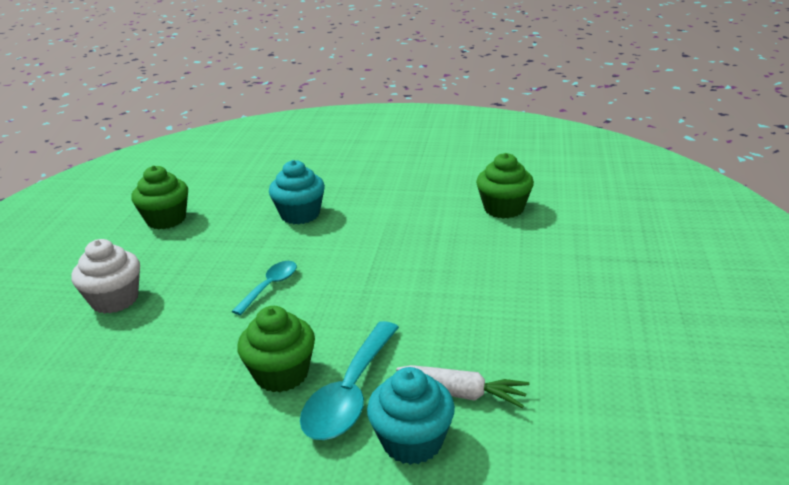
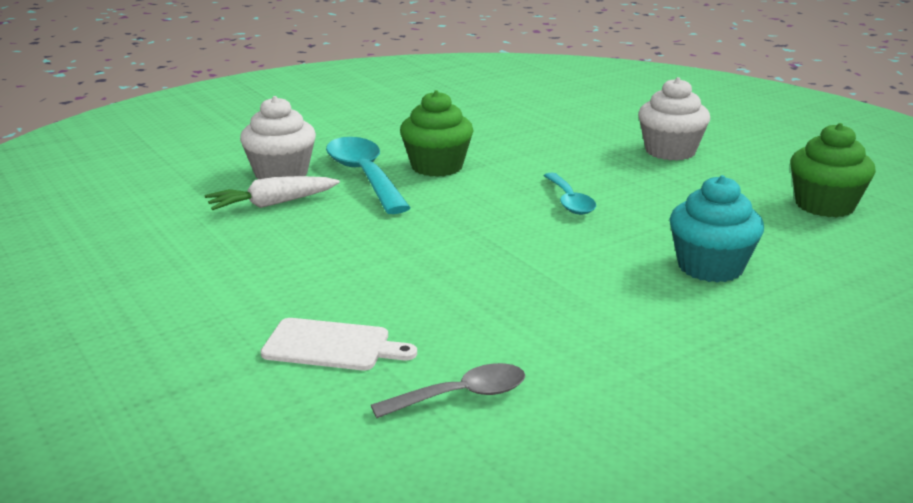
camera: 135 degrees right, 5 degrees down
turquoise cupcake [367,367,455,465] -> white cupcake [240,96,316,179]
green cupcake [476,153,534,219] -> grey spoon [371,363,525,418]
none -> white cutting board [261,318,417,370]

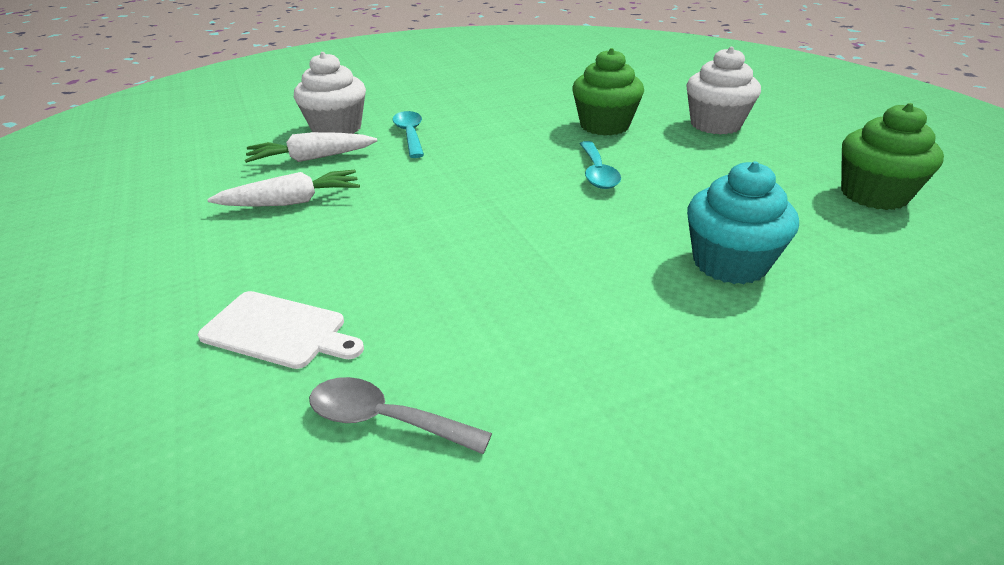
camera: 10 degrees right, 10 degrees up
turquoise spoon [326,137,411,214] -> turquoise spoon [393,111,424,158], size x0.59
grey spoon [371,363,525,418] -> grey spoon turned 150 degrees counterclockwise [309,377,492,454]
green cupcake [400,90,473,177] -> green cupcake moved to [572,48,644,136]
none -> white carrot [207,170,360,207]

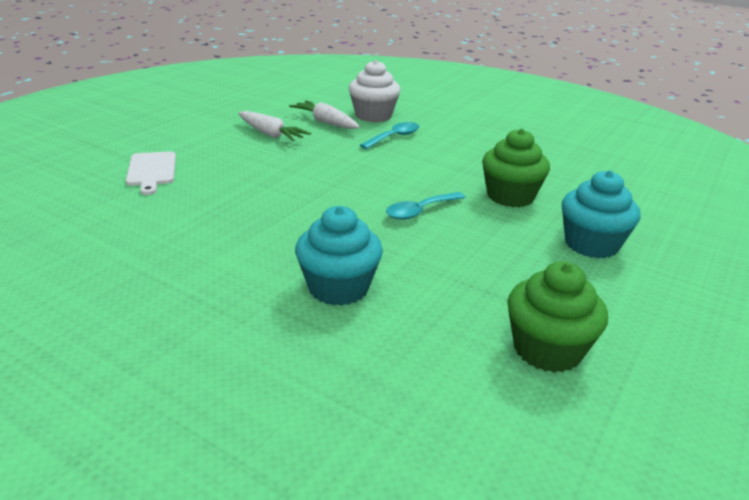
camera: 55 degrees right, 5 degrees down
grey spoon [309,377,492,454] -> none
white cupcake [686,47,761,134] -> turquoise cupcake [562,170,641,258]

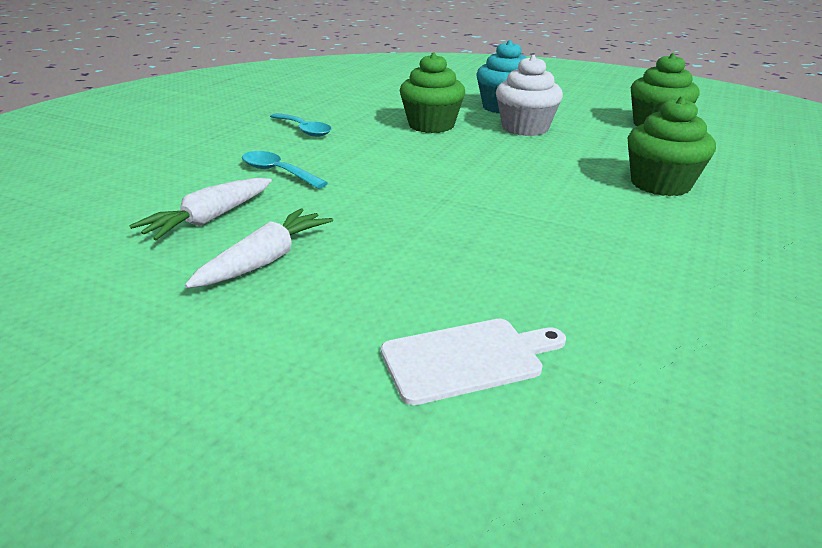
camera: 95 degrees left, 0 degrees up
turquoise cupcake [295,206,383,306] -> green cupcake [628,96,716,196]
white cupcake [349,60,401,122] -> white cupcake moved to [496,55,563,136]
turquoise spoon [386,192,466,220] -> turquoise spoon moved to [270,113,332,137]

